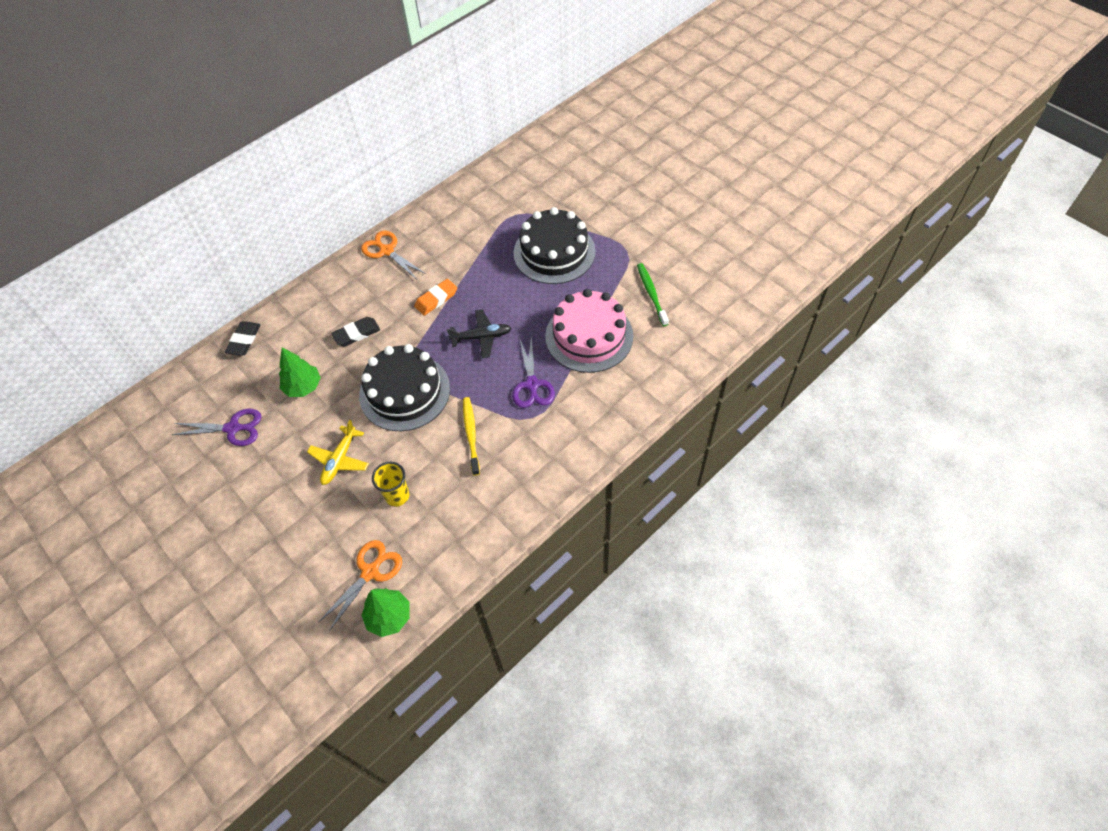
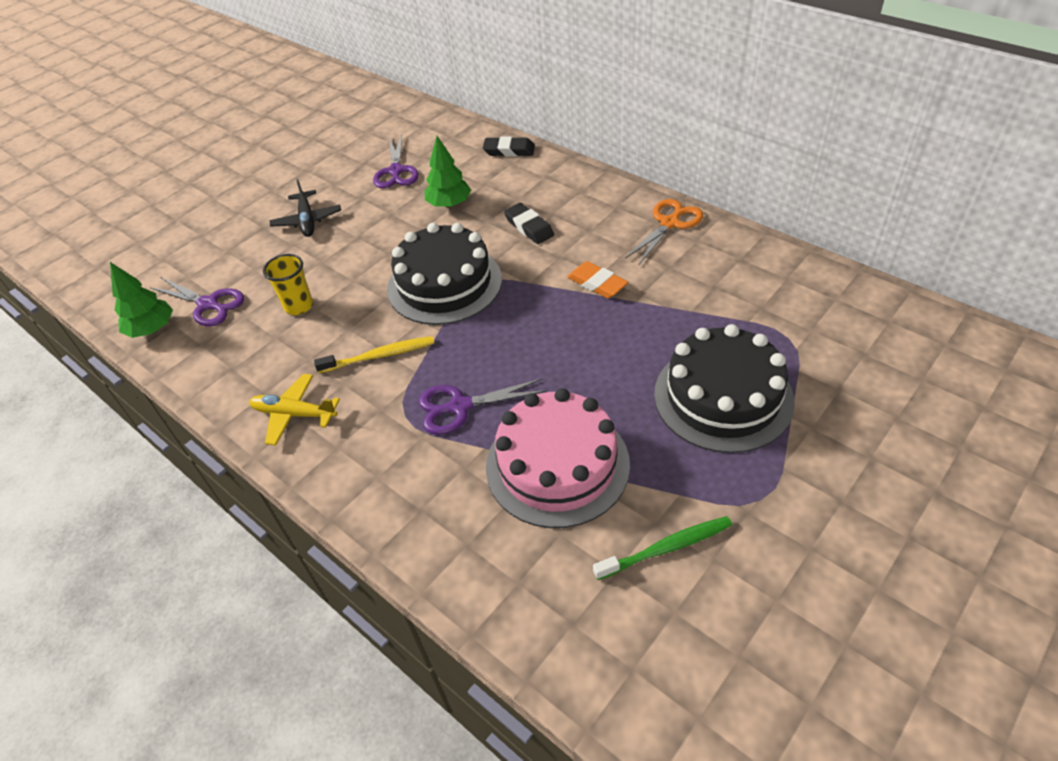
camera: 85 degrees right, 10 degrees down
yellow plane [307,420,369,485] -> yellow plane moved to [249,374,340,446]
orange scissors [319,540,402,631] -> purple scissors [150,277,244,326]
black plane [447,309,512,358] -> black plane moved to [269,179,341,237]

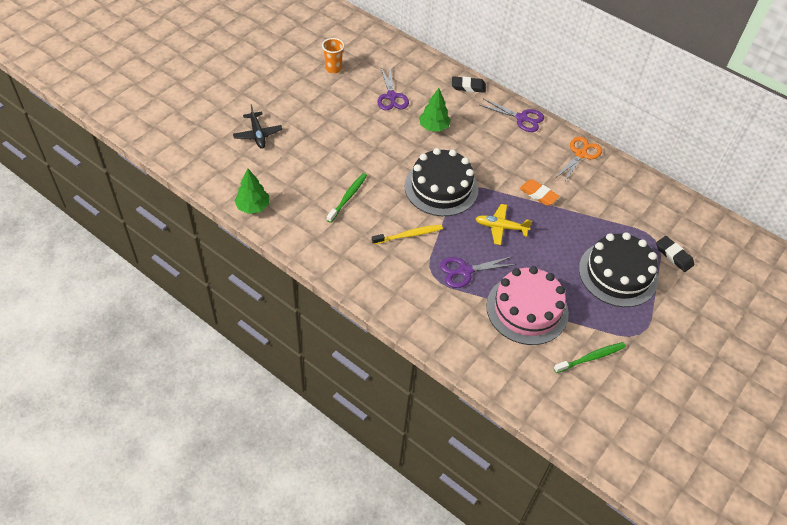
camera: 10 degrees left, 5 degrees up
purple scissors [150,277,244,326] -> purple scissors moved to [480,99,544,132]
yellow plane [249,374,340,446] -> yellow plane moved to [476,204,532,245]
yellow cup [263,254,313,315] -> green toothbrush [327,173,367,223]
black plane [269,179,341,237] -> black plane moved to [233,104,282,149]
black eraser [504,203,554,244] -> black eraser moved to [656,236,694,272]
none -> orange cup [322,38,344,74]

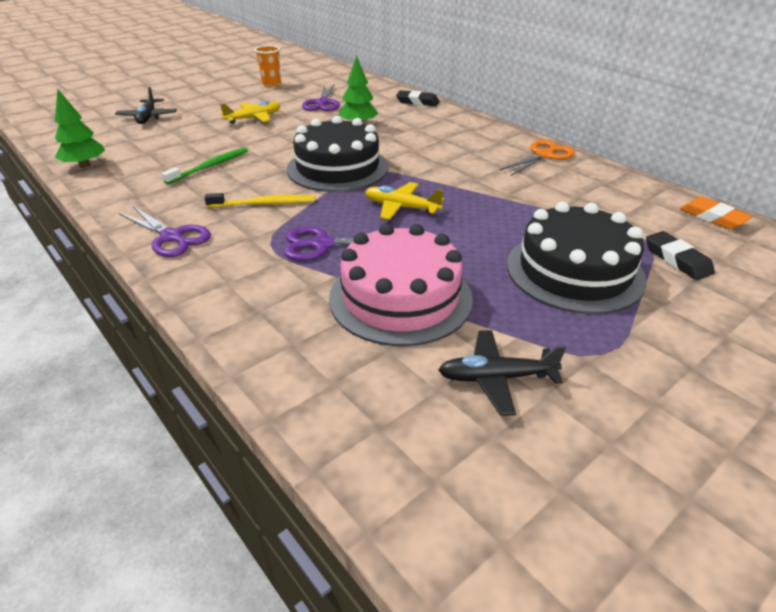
camera: 15 degrees right, 15 degrees down
purple scissors [480,99,544,132] -> purple scissors moved to [119,206,211,257]
orange eraser [519,179,560,206] -> orange eraser moved to [679,197,753,229]
green toothbrush [554,342,626,373] -> black plane [439,330,566,416]
none -> yellow plane [220,100,281,124]

